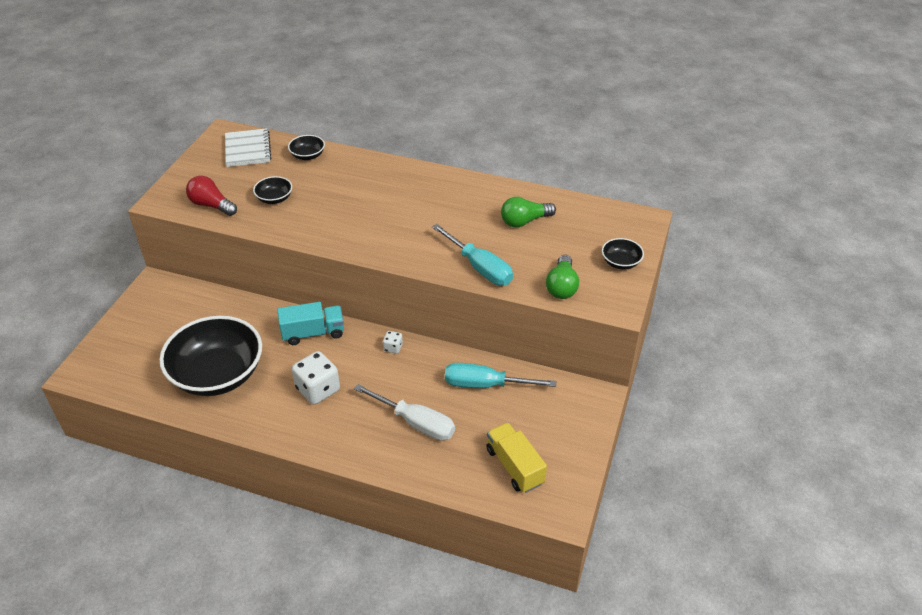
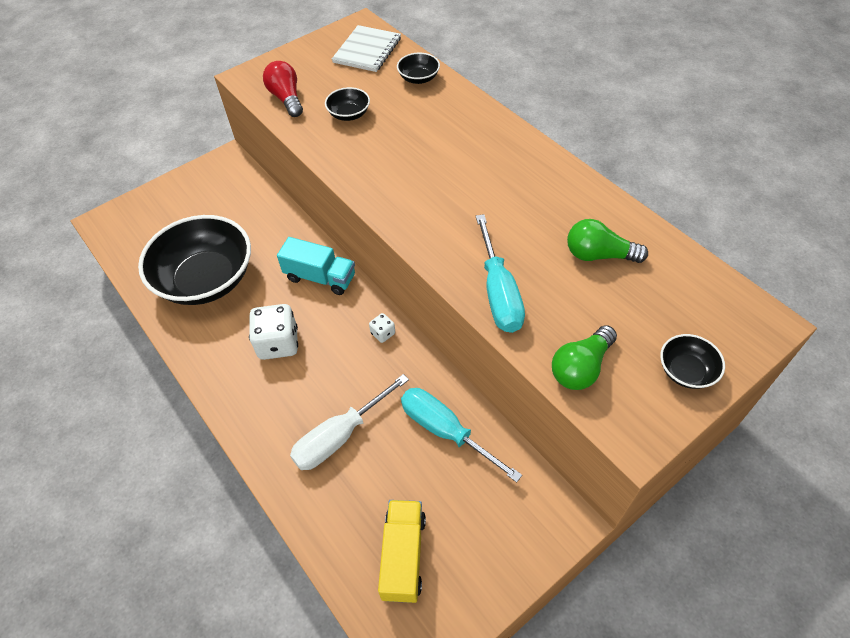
camera: 35 degrees right, 10 degrees up
white screwdriver [354,384,455,441] -> white screwdriver turned 75 degrees clockwise [290,374,409,470]

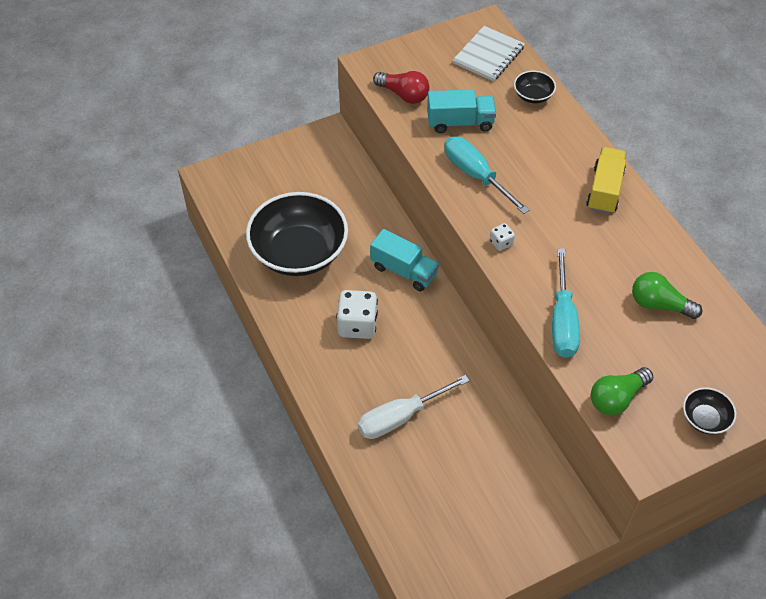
camera: 10 degrees right, 0 degrees up
red light bulb [263,61,303,117] -> red light bulb turned 135 degrees clockwise [373,71,429,104]
black bowl [325,87,370,121] -> turquoise truck [427,89,496,133]
white dice [369,313,395,343] -> white dice moved to [490,223,515,251]
yellow truck [378,500,426,603] -> yellow truck moved to [586,147,626,214]
turquoise screwdriver [401,388,522,483] -> turquoise screwdriver moved to [444,137,529,214]

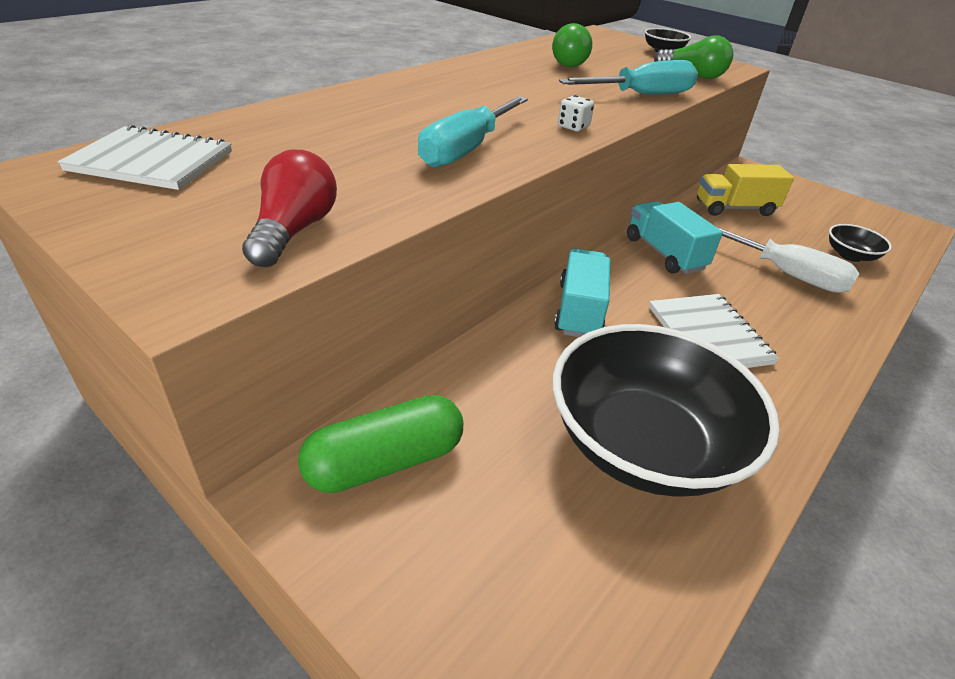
camera: 115 degrees left, 15 degrees down
white dice [336,290,378,339] -> white notebook [649,294,779,368]
turquoise truck [427,89,496,133] -> turquoise truck moved to [627,201,723,274]
black bowl [514,71,556,103] -> black bowl moved to [829,224,892,262]
yellow truck [586,147,626,214] -> yellow truck moved to [697,164,794,216]
none -> green capsule [298,395,463,493]

